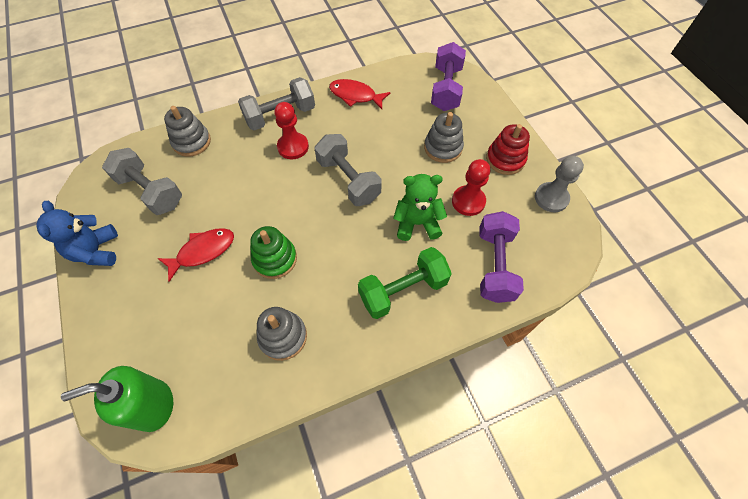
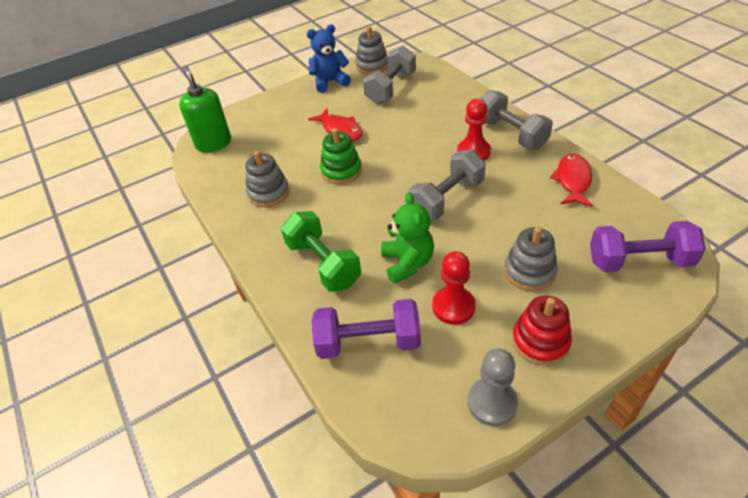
camera: 85 degrees right, 15 degrees down
grey stacking toy [164,106,211,157] -> grey stacking toy moved to [355,26,388,74]

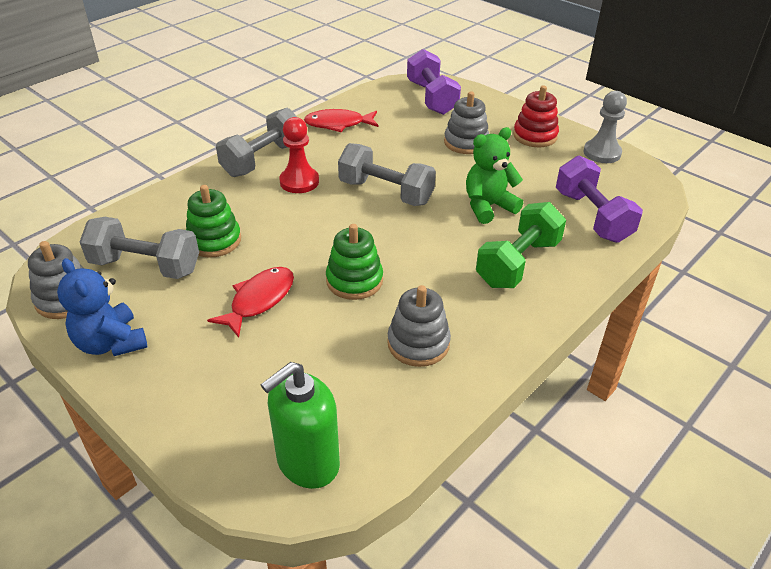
camera: 110 degrees left, 5 degrees down
red pawn [432,251,476,325] -> none
none -> green stacking toy [186,185,241,258]

